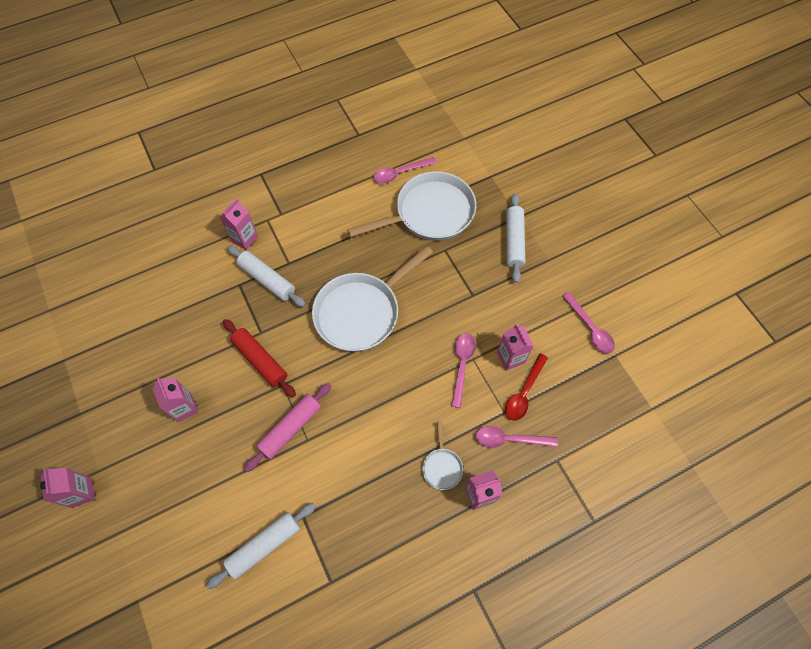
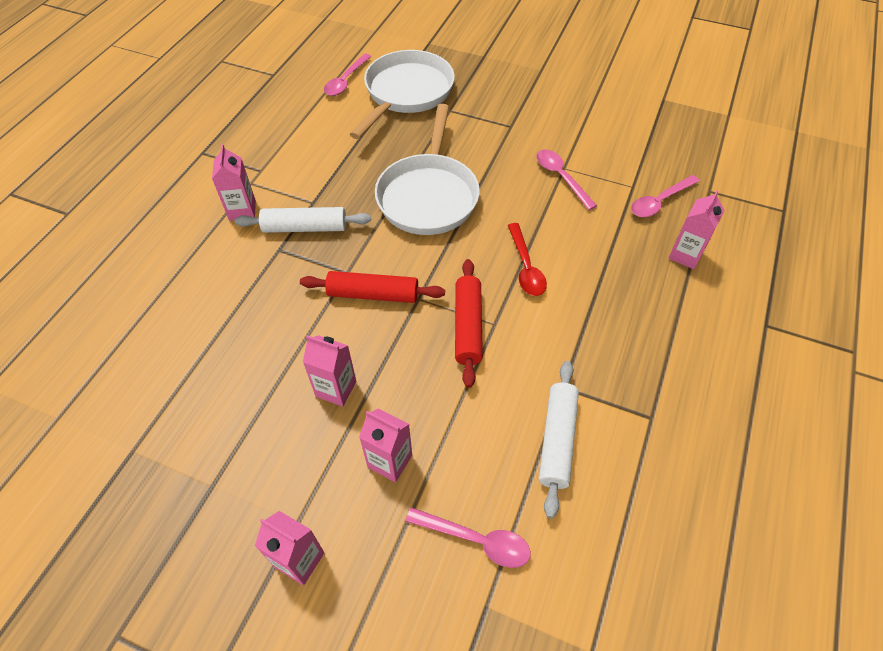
camera: 40 degrees left, 10 degrees down
pink rolling pin [244,383,331,472] -> red rolling pin [455,259,483,388]
white pan [422,421,463,490] -> none
pink carton [497,324,534,370] -> pink carton moved to [359,408,412,482]
red spoon [505,353,548,421] -> red spoon moved to [508,223,547,296]
white rolling pin [506,193,525,283] -> none
pink spoon [562,292,615,354] -> pink spoon moved to [405,507,531,568]

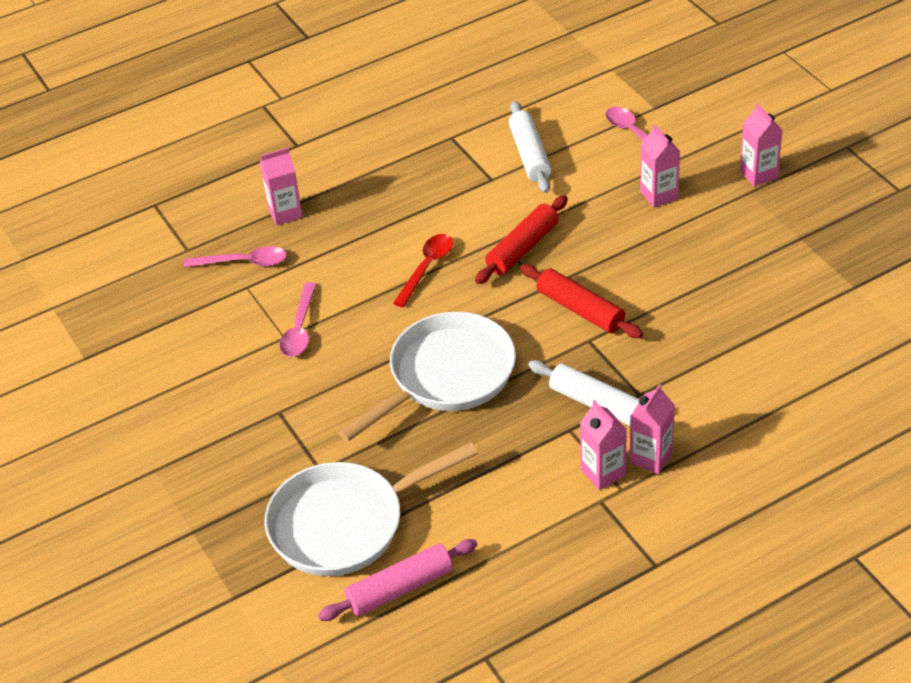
camera: 140 degrees left, 10 degrees down
pink carton [303,335,356,407] -> pink carton moved to [580,400,627,490]
pink spoon [324,54,372,96] -> pink rolling pin [318,539,478,621]
white rolling pin [539,361,579,519] -> white rolling pin turned 60 degrees counterclockwise [509,101,552,193]

